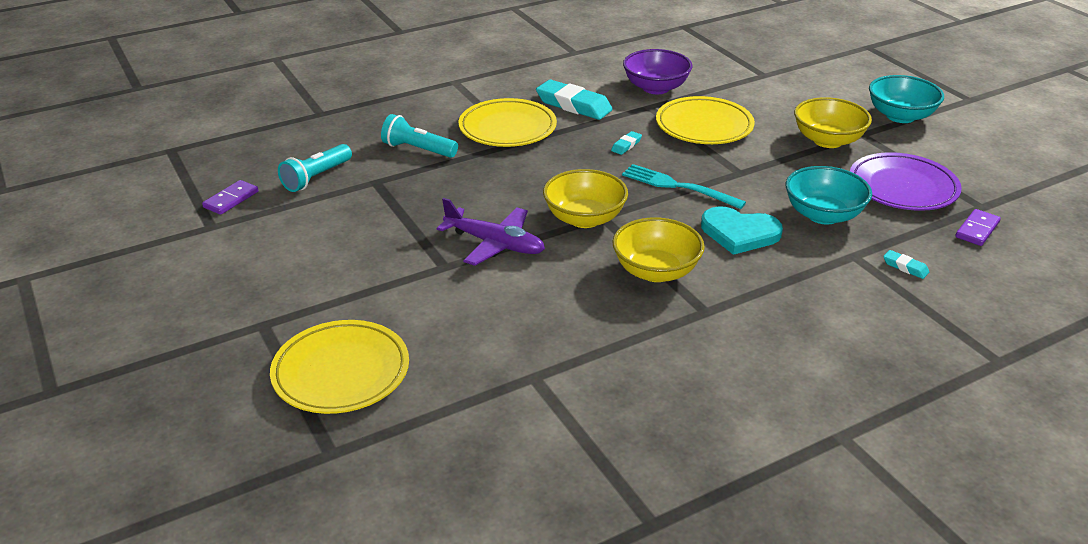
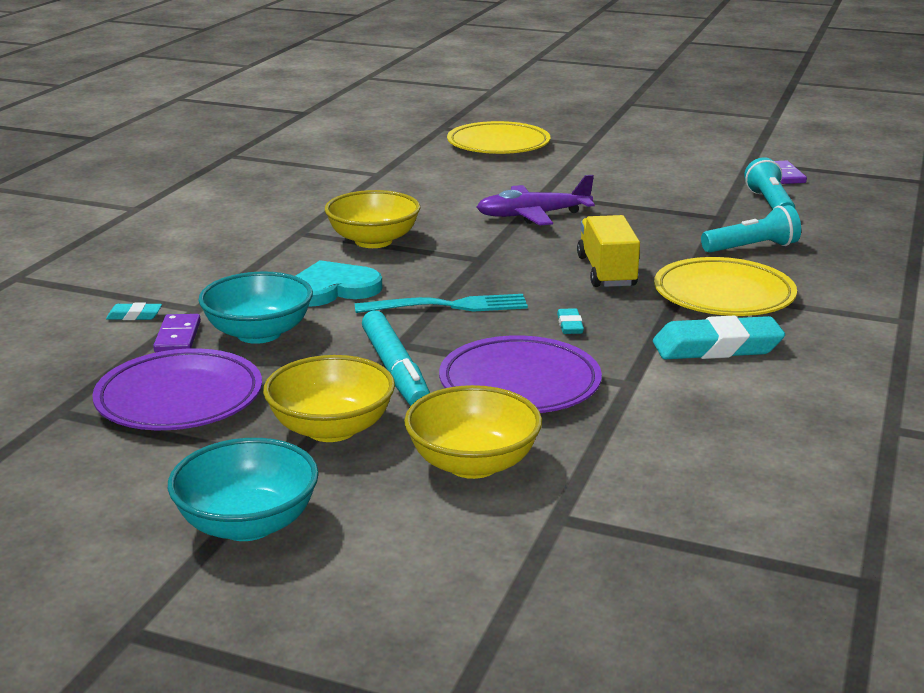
camera: 140 degrees right, 10 degrees down
yellow bowl [543,169,628,228] -> yellow bowl moved to [404,385,542,479]
purple bowl [623,49,692,94] -> none
yellow plate [656,96,755,144] -> purple plate [439,335,602,413]
purple domino [955,209,1001,246] -> purple domino moved to [153,314,201,352]
none -> turquoise marker [362,311,430,406]
none -> yellow truck [577,215,640,287]

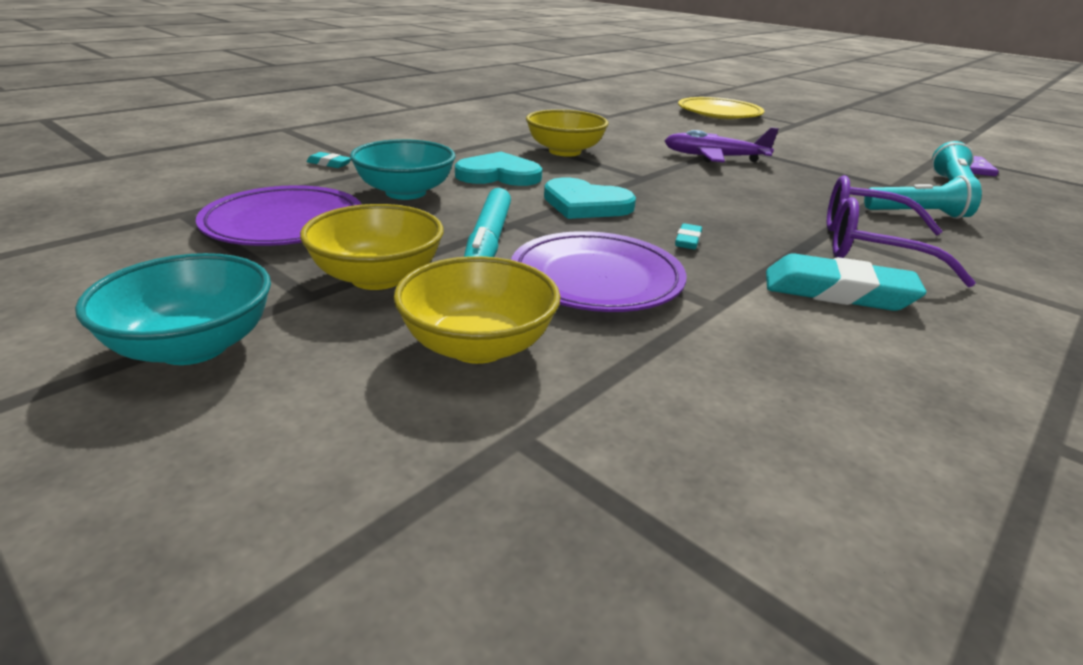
camera: 20 degrees right, 5 degrees up
purple domino [153,314,201,352] -> none
turquoise fork [355,294,528,313] -> turquoise heart [544,178,636,219]
yellow truck [577,215,640,287] -> none
yellow plate [654,257,797,316] -> purple glasses [827,175,976,287]

